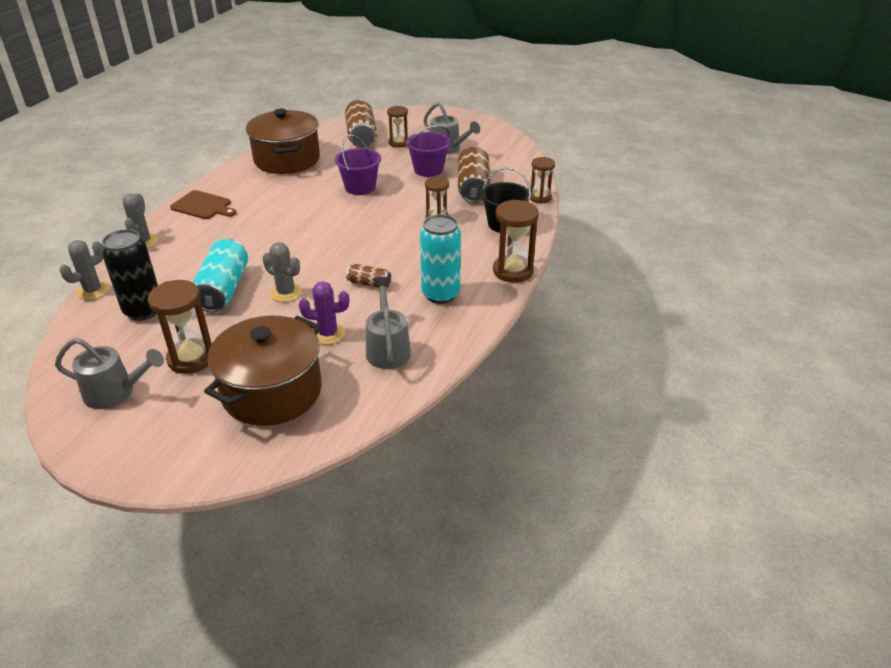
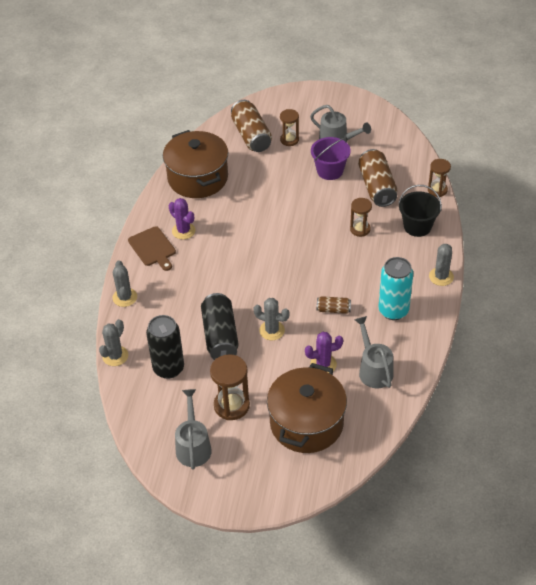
camera: 10 degrees left, 10 degrees up
grey watering can [55,338,164,409] -> grey watering can turned 90 degrees counterclockwise [175,389,212,469]
brown cutting board [170,190,236,219] -> brown cutting board turned 45 degrees clockwise [128,226,176,271]
turquoise can [193,239,248,312] -> black can [201,293,239,360]
purple bucket [335,135,381,195] -> none
brown hourglass [493,200,539,283] -> grey cactus [429,244,454,286]
none -> purple cactus [169,198,196,239]

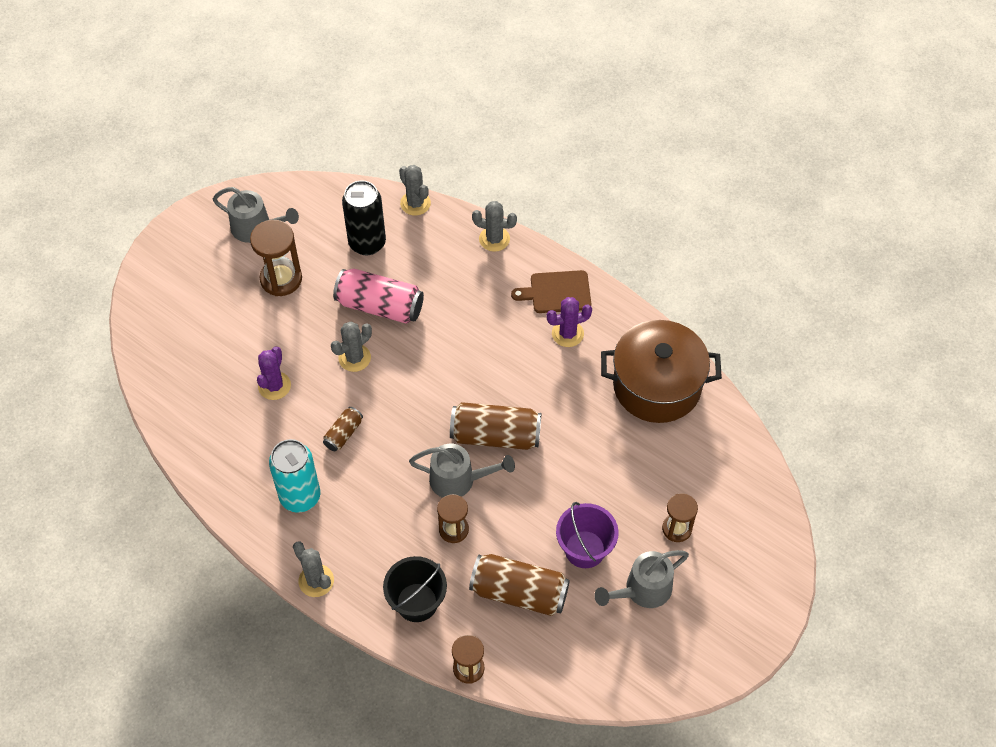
camera: 115 degrees right, 10 degrees up
black can [201,293,239,360] -> pink can [333,269,424,324]
brown can [231,100,272,152] -> brown can moved to [450,402,541,450]
brown pot [267,363,347,453] -> none
grey watering can [354,316,393,388] -> grey watering can moved to [409,444,515,498]

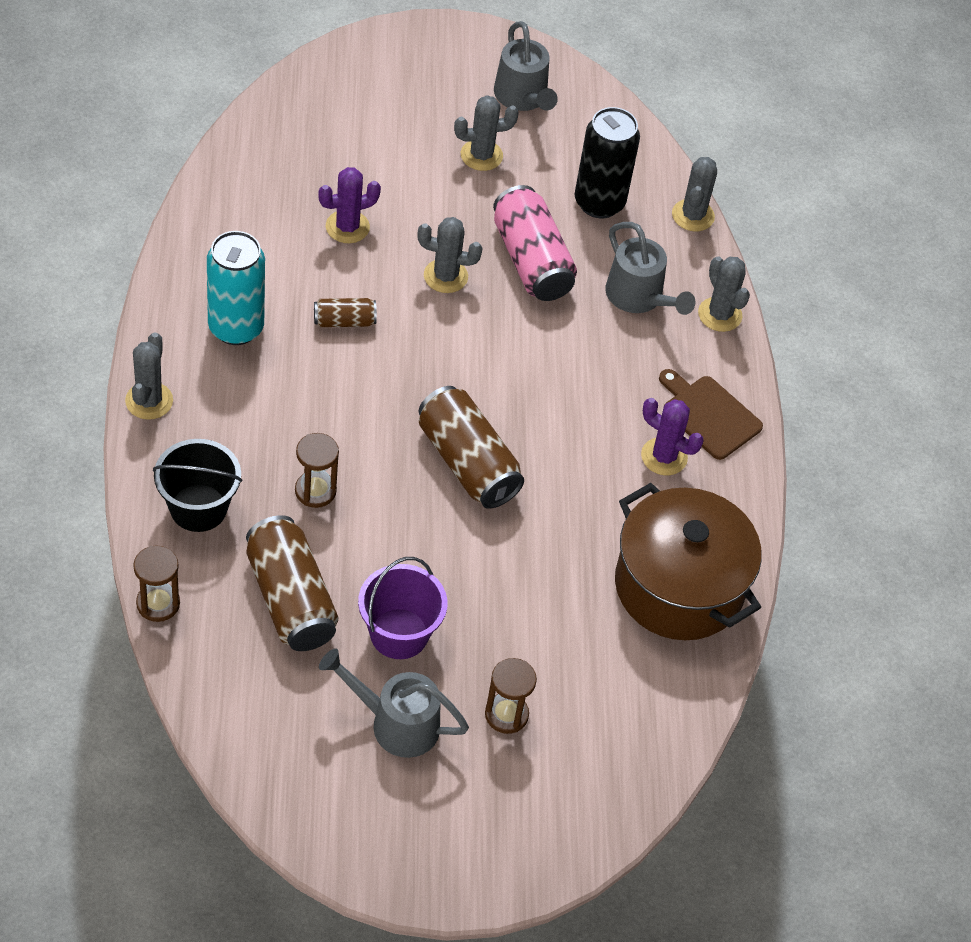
camera: 45 degrees right, 5 degrees down
brown hourglass [250,220,302,296] -> grey cactus [454,95,519,171]
grey watering can [409,444,515,498] -> grey watering can moved to [605,222,695,315]

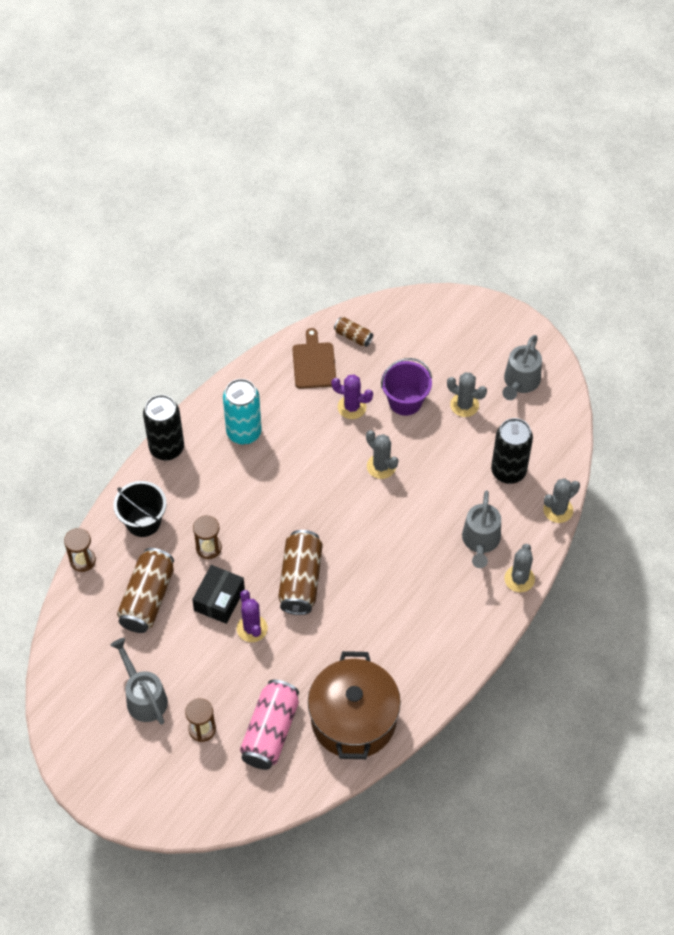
camera: 45 degrees right, 5 degrees up
grey cactus [125,332,173,420] -> black can [143,395,184,460]
brown can [314,298,377,327] -> brown can moved to [334,317,373,347]
purple bucket [358,557,448,659] -> purple bucket moved to [381,358,432,416]
pink can [493,185,577,301] -> pink can moved to [240,680,299,770]
purple cactus [641,398,704,475] -> purple cactus moved to [237,590,268,642]
brown cutting board [659,369,763,460] -> brown cutting board moved to [292,328,336,389]
none -> black box [192,565,245,624]

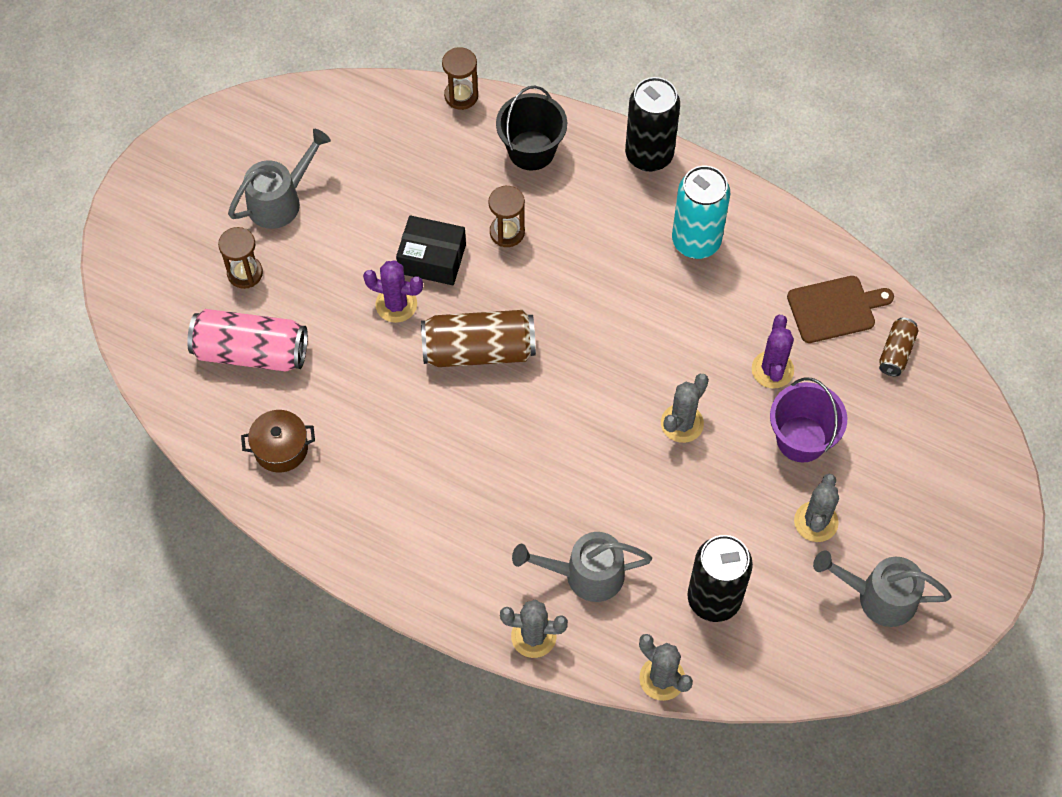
camera: 80 degrees right, 5 degrees up
brown can [117,548,174,633] -> none
purple cactus [237,590,268,642] -> purple cactus turned 45 degrees clockwise [363,260,423,323]
brown pot [308,651,401,759] -> brown pot [241,410,315,473], size x0.47

